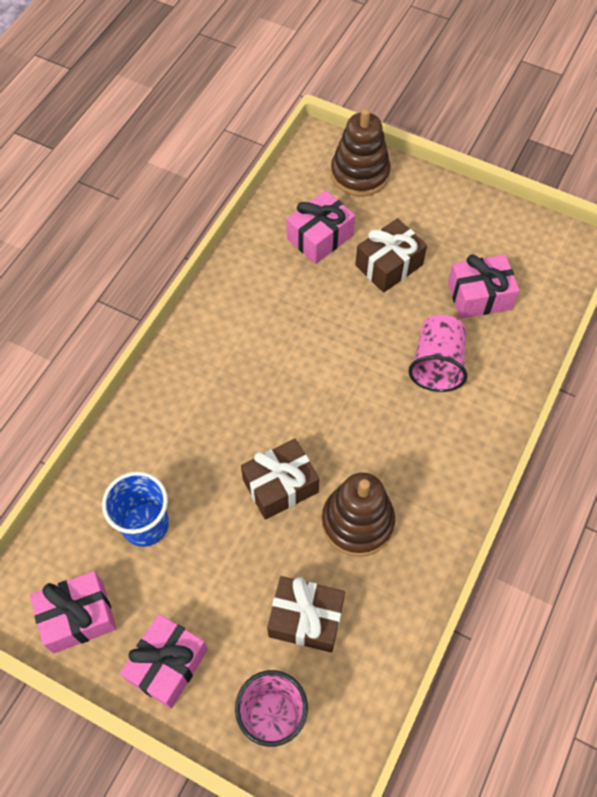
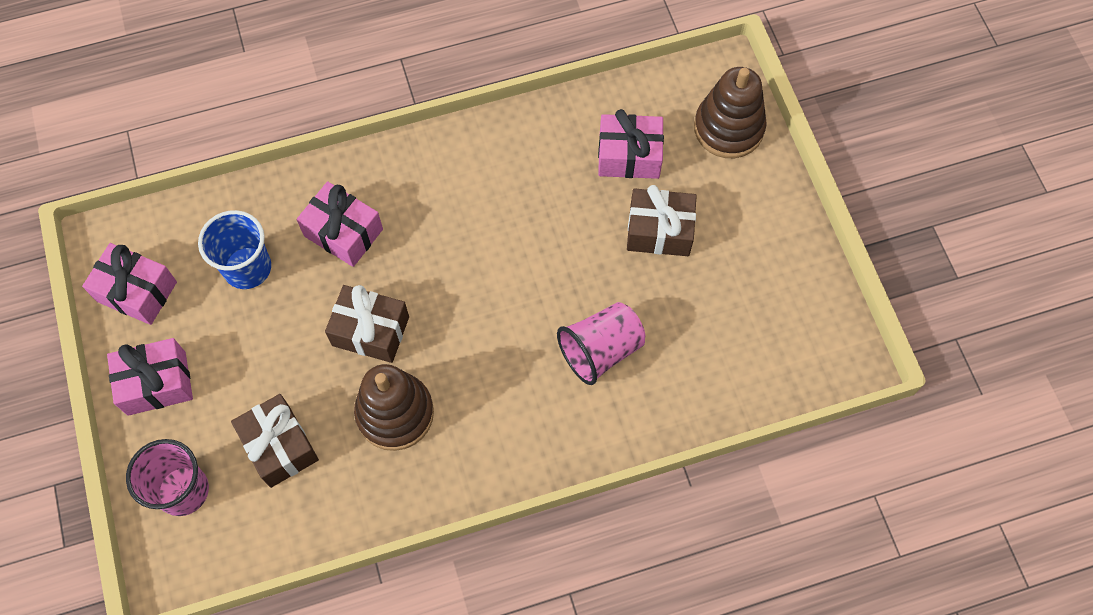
camera: 45 degrees right, 5 degrees up
pink gift [448,254,519,319] -> pink gift moved to [297,181,383,267]

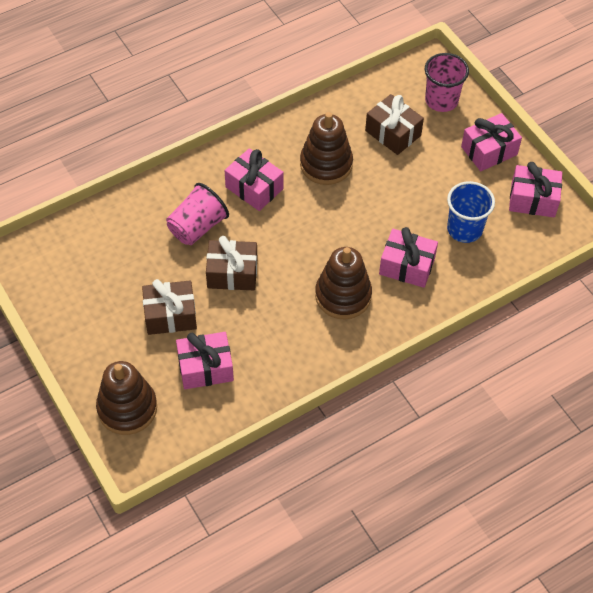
camera: 165 degrees right, 10 degrees down
brown gift [325,285,409,363] -> brown gift moved to [206,236,257,290]
none -> pink gift [225,148,284,211]
none -> brown stacking toy [315,247,372,319]

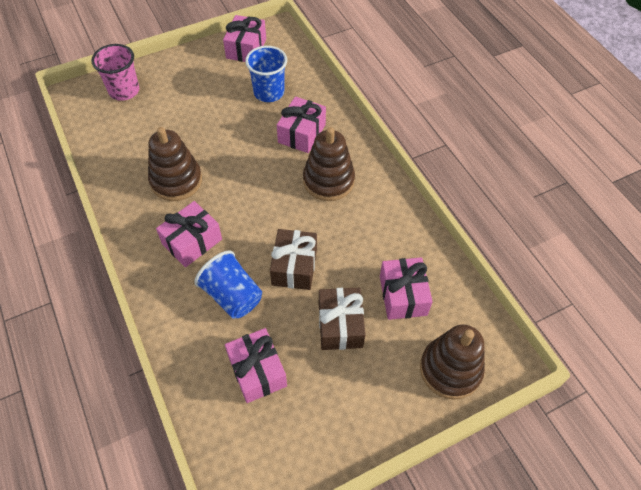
camera: 85 degrees left, 0 degrees up
pink cup [166,183,229,245] -> blue cup [194,251,262,319]
brown gift [365,94,424,155] -> none
pink gift [461,113,522,171] -> pink gift moved to [225,328,287,403]

